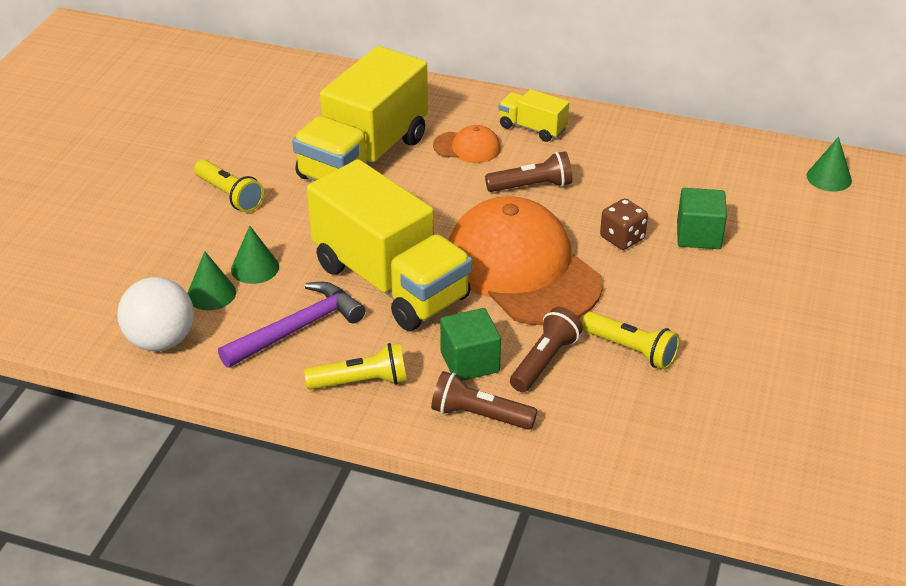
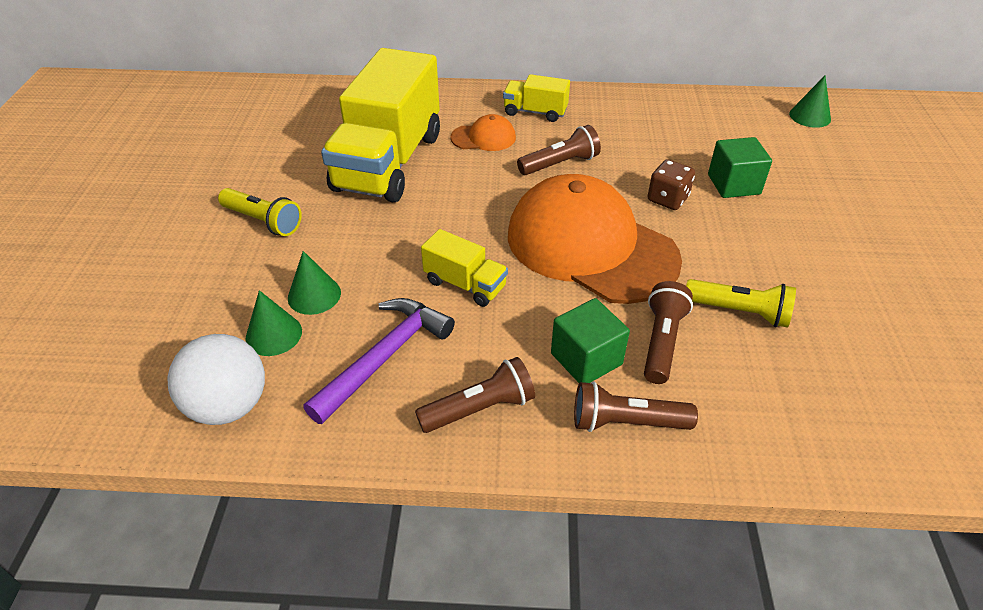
camera: 15 degrees left, 5 degrees up
yellow flashlight [304,343,407,390] -> brown flashlight [415,357,535,433]
yellow truck [307,159,472,331] -> yellow truck [421,229,508,307], size x0.45

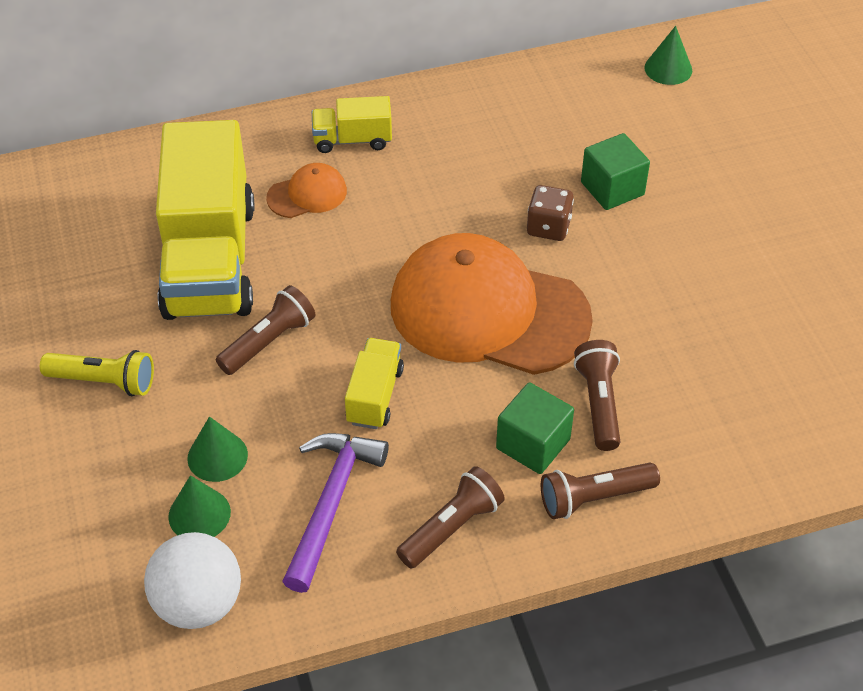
camera: 20 degrees left, 5 degrees up
yellow truck [421,229,508,307] -> yellow truck turned 90 degrees counterclockwise [345,338,404,429]
brown flashlight [517,125,601,175] -> brown flashlight moved to [216,285,315,375]
yellow flashlight [686,279,796,328] -> none

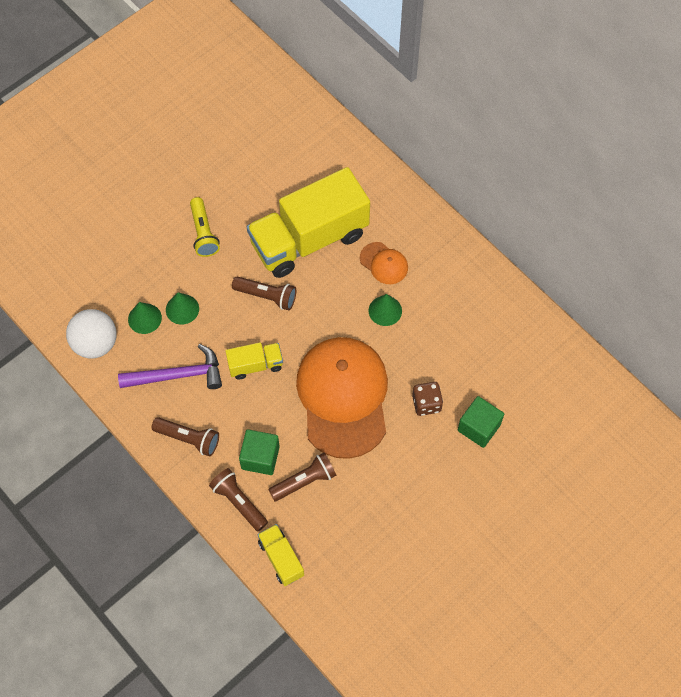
camera: 65 degrees right, 15 degrees up
yellow truck [312,96,392,153] -> yellow truck moved to [258,524,304,586]
green cone [644,26,692,85] -> green cone moved to [369,294,402,326]

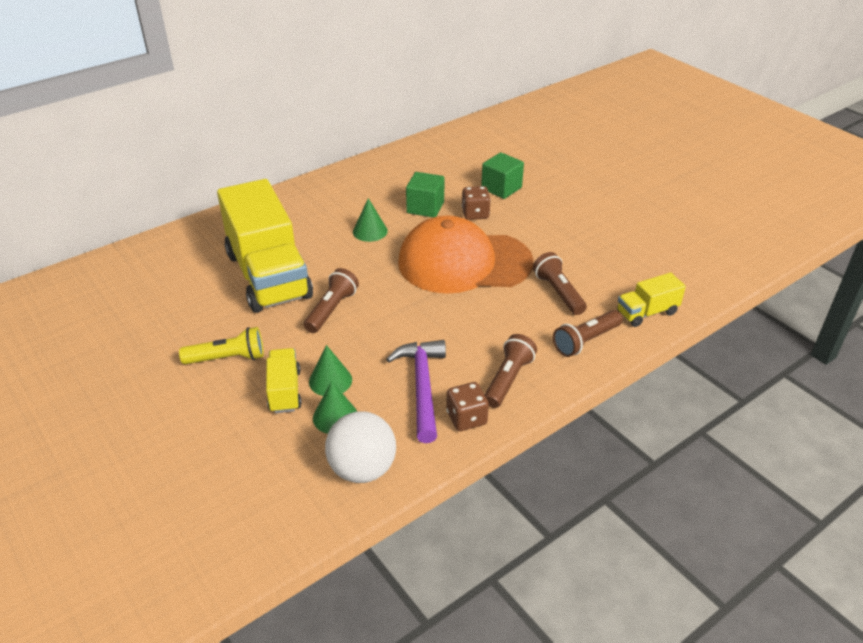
camera: 85 degrees left, 25 degrees down
yellow truck [225,342,283,380] -> yellow truck moved to [266,348,302,413]
green cube [239,429,280,475] -> green cube moved to [406,172,444,218]
orange cap [360,242,408,284] -> none
none -> brown dice [446,382,489,431]

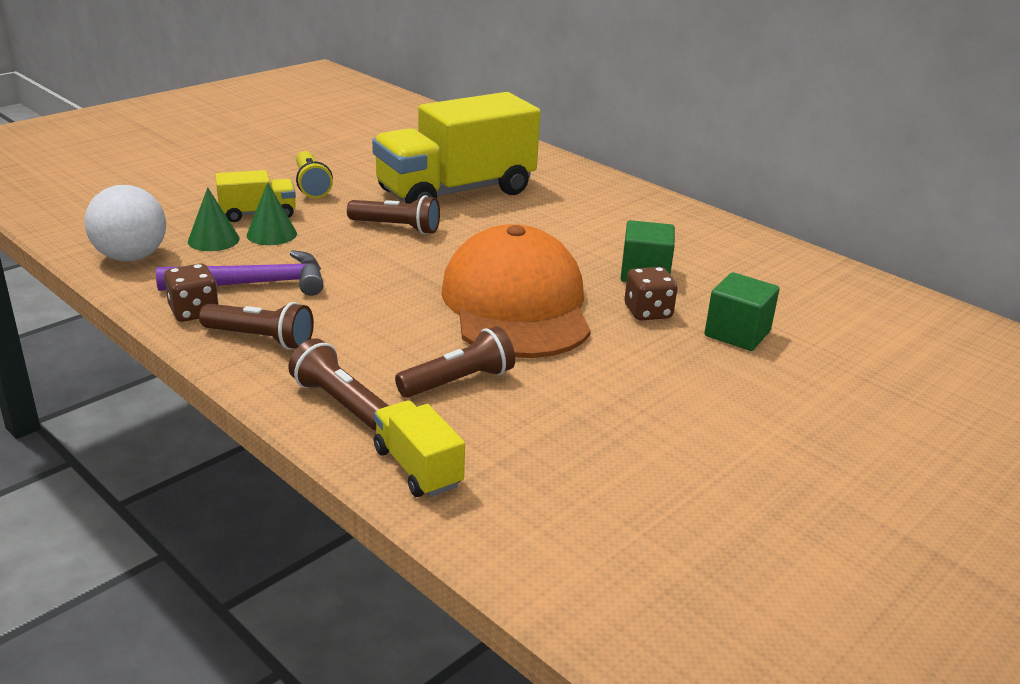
camera: 80 degrees right, 10 degrees down
green cone [353,198,388,242] -> none

